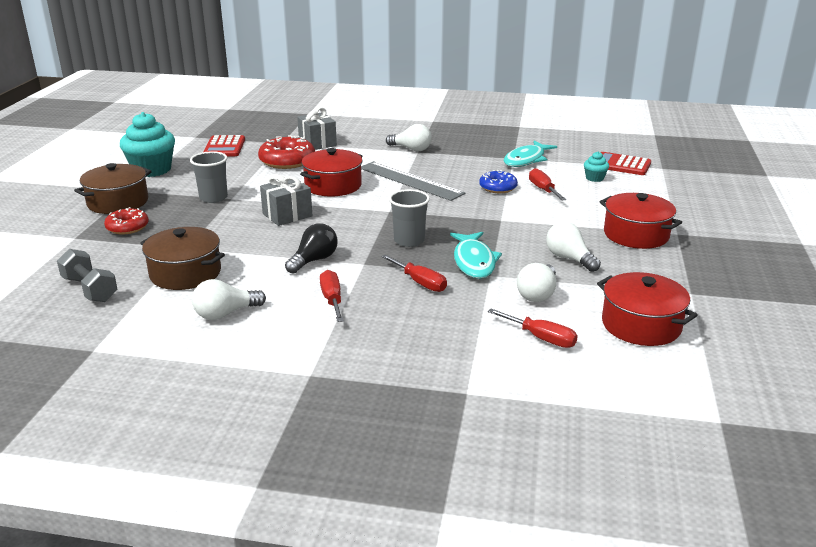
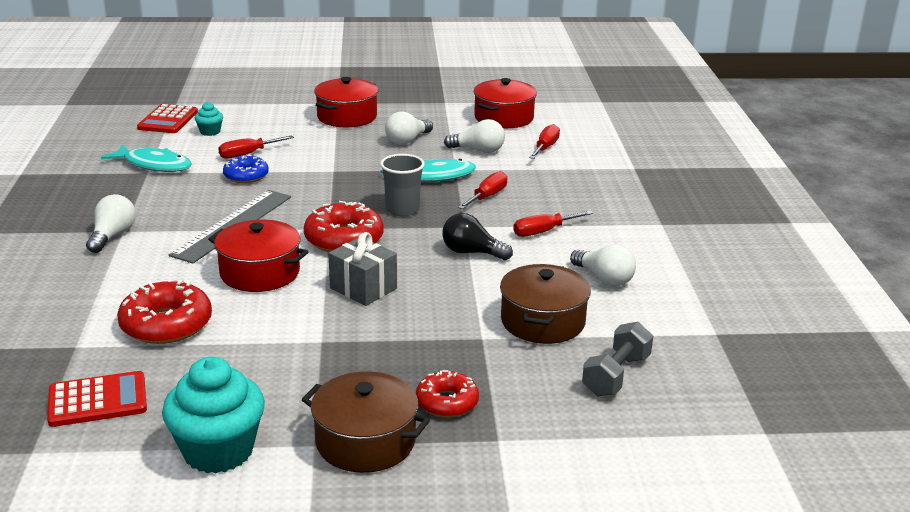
camera: 105 degrees left, 0 degrees up
grey cup [190,151,228,203] -> none
grey gift [297,107,337,150] -> none
none -> red donut [304,201,384,252]

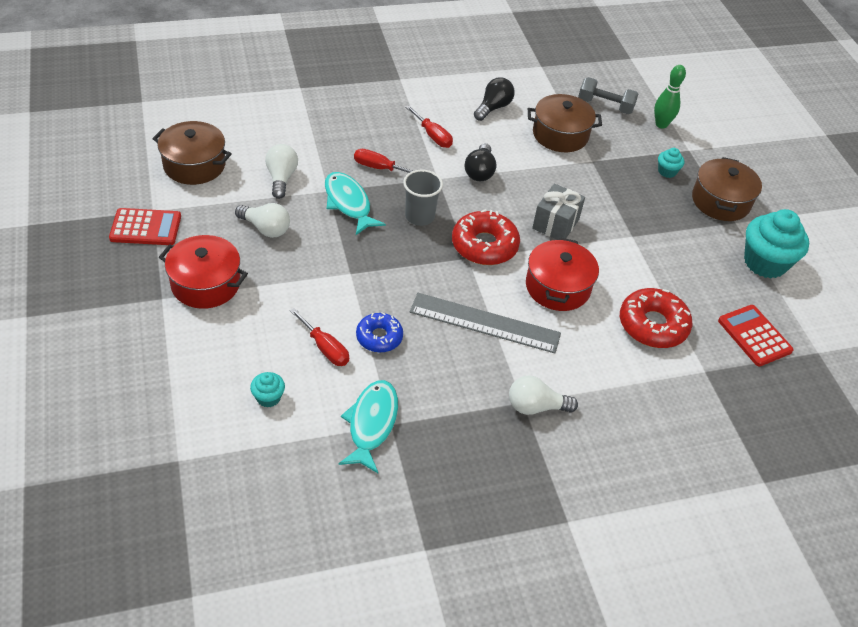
camera: 105 degrees left, 20 degrees up
red calculator [137,104,198,133] -> red calculator moved to [109,208,181,245]
red donut [416,370,479,417] -> turquoise cupcake [658,148,684,178]
red pot [473,78,537,128] -> brown pot [153,121,232,185]
red screwdriver [529,124,560,159] -> none
white light bulb [570,244,636,287] -> black light bulb [474,77,515,121]
none -> green bowling pin [654,65,686,129]

